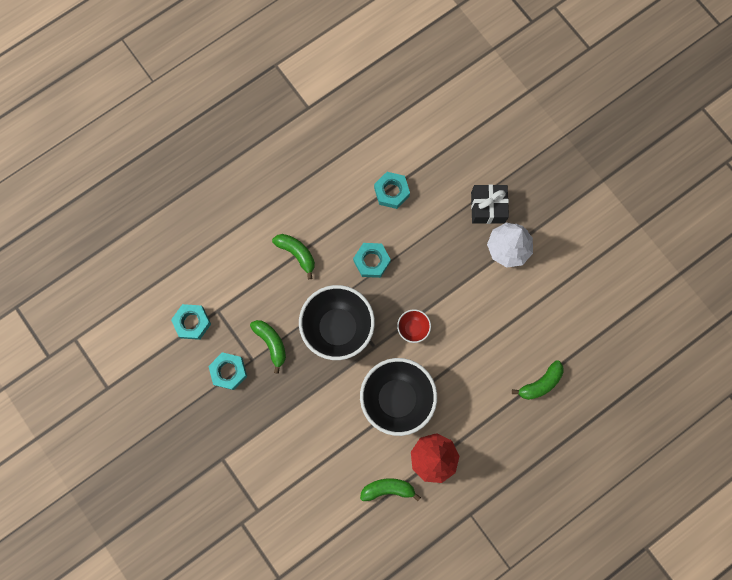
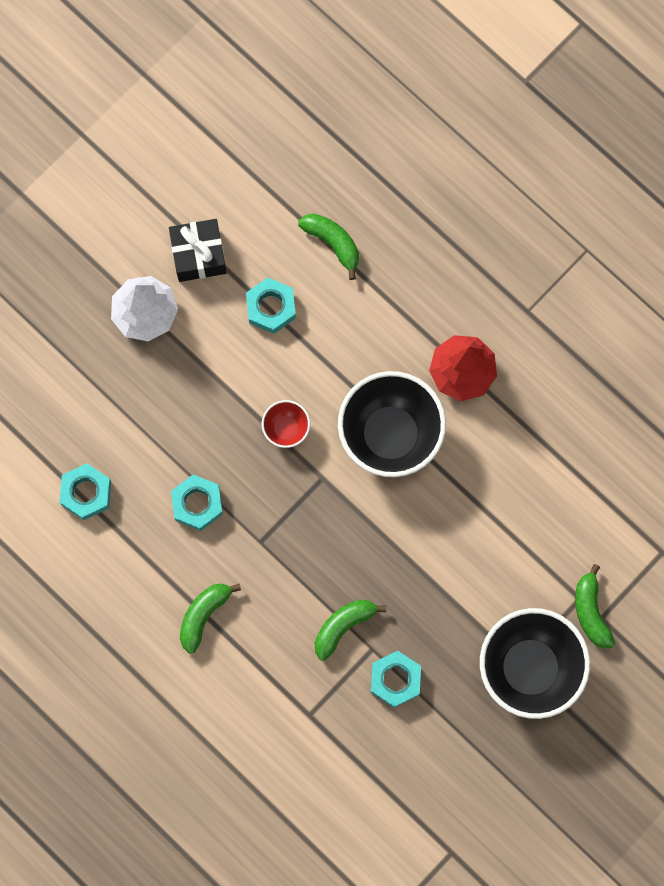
camera: 100 degrees left, 0 degrees up
turquoise nut [171,304,211,340] -> turquoise nut moved to [246,278,296,334]
black bowl [299,285,375,360] -> black bowl moved to [480,608,590,719]
green banana [360,478,421,501] -> green banana moved to [575,564,615,649]
black gift [471,184,509,224] -> black gift moved to [169,219,227,282]

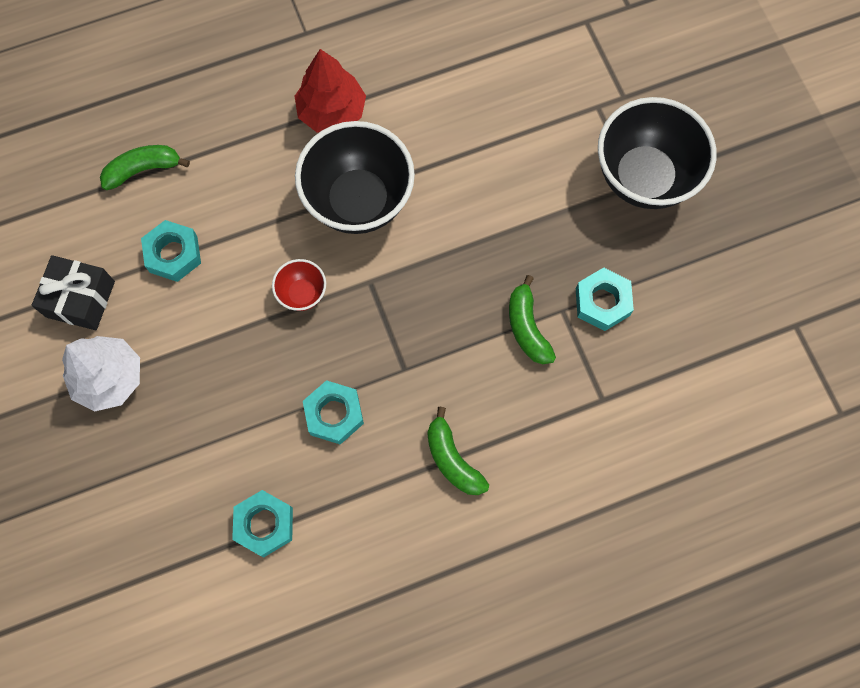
camera: 65 degrees left, 5 degrees down
green banana [575,564,615,649] -> none

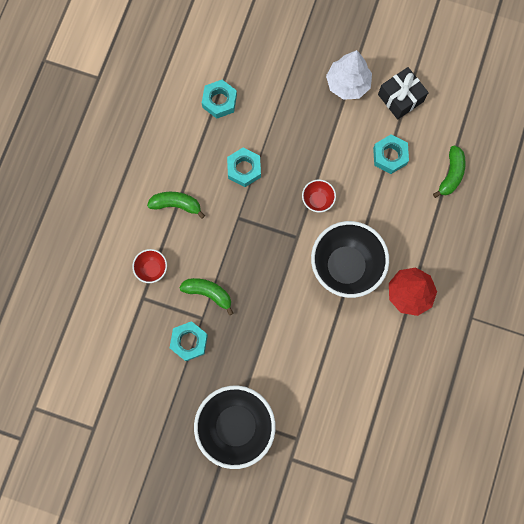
camera: 130 degrees right, 5 degrees up
none -> red bowl [132,249,167,283]

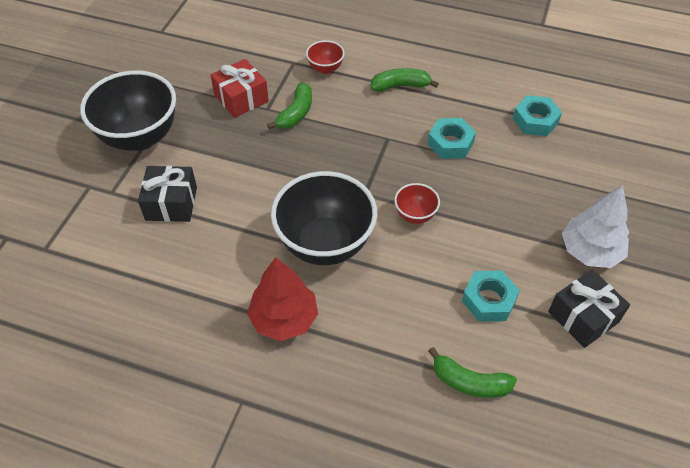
camera: 90 degrees right, 25 degrees down
green banana [147,192,205,219] -> green banana turned 105 degrees counterclockwise [371,68,439,92]
turquoise nut [170,321,208,361] -> red gift [211,59,269,118]
none -> black gift [138,166,197,222]

